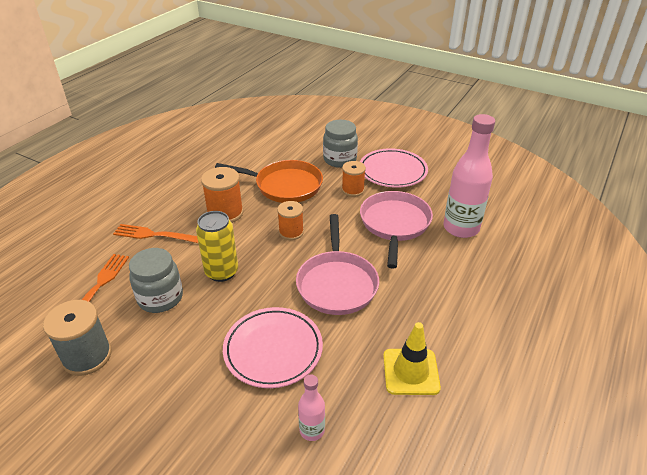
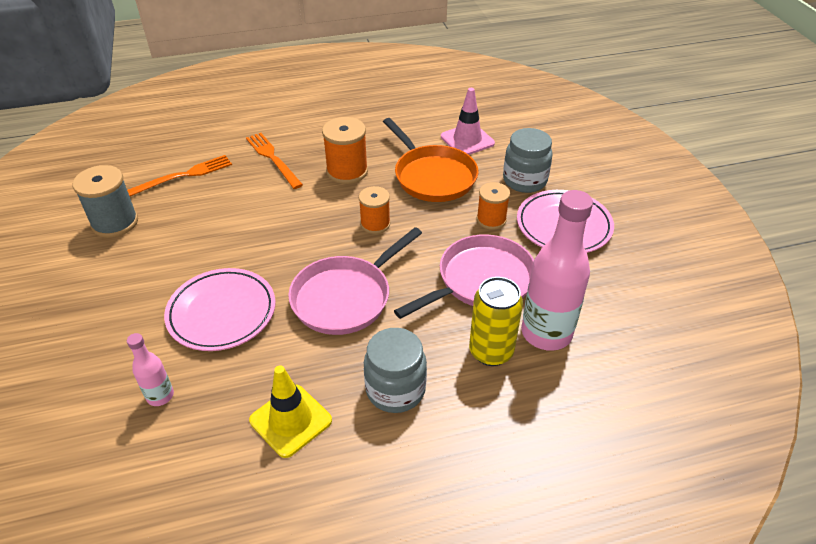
camera: 45 degrees right, 5 degrees up
grey jar [129,248,183,313] -> grey jar moved to [364,328,427,413]
yellow can [196,211,238,282] -> yellow can moved to [469,277,523,366]
none -> pink traffic cone [441,88,495,155]

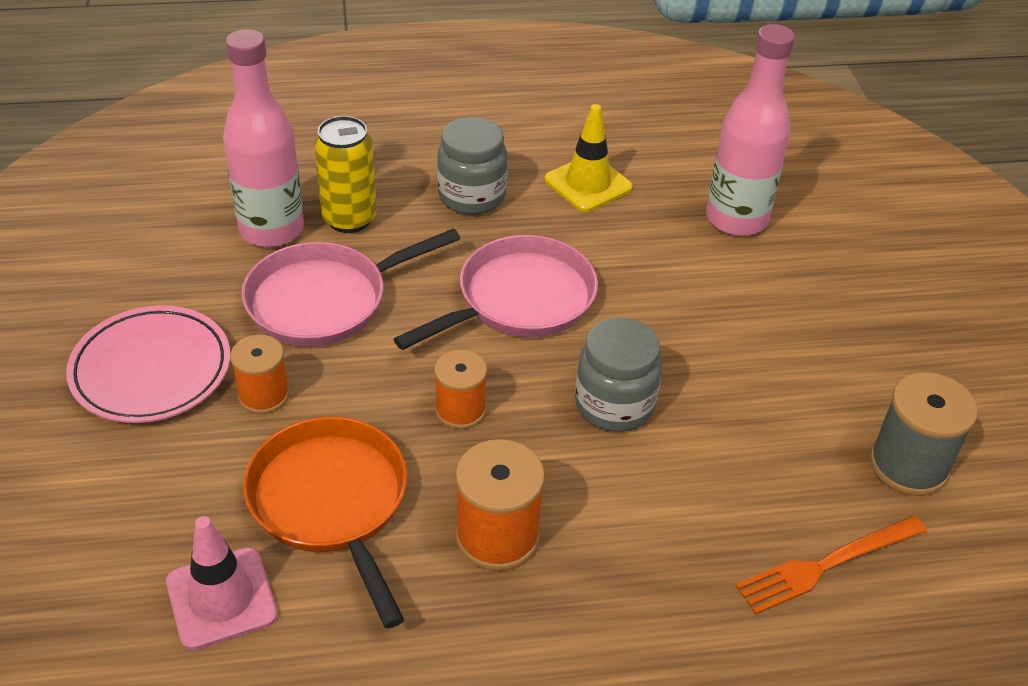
camera: 175 degrees left, 0 degrees up
pink bottle [127,333,174,406] -> pink bottle [706,24,795,236], size x2.05
pink plate [164,268,275,351] -> none
orange fork [246,133,303,189] -> none
grey jar [503,128,553,193] -> grey jar moved to [575,318,662,432]

